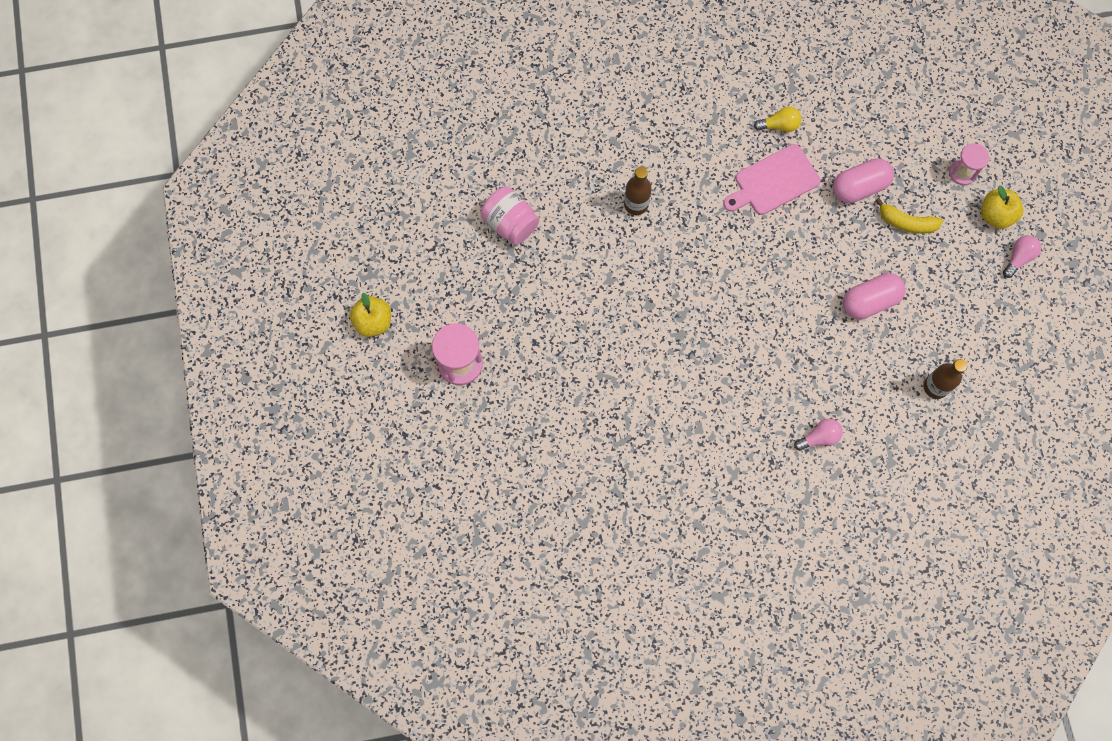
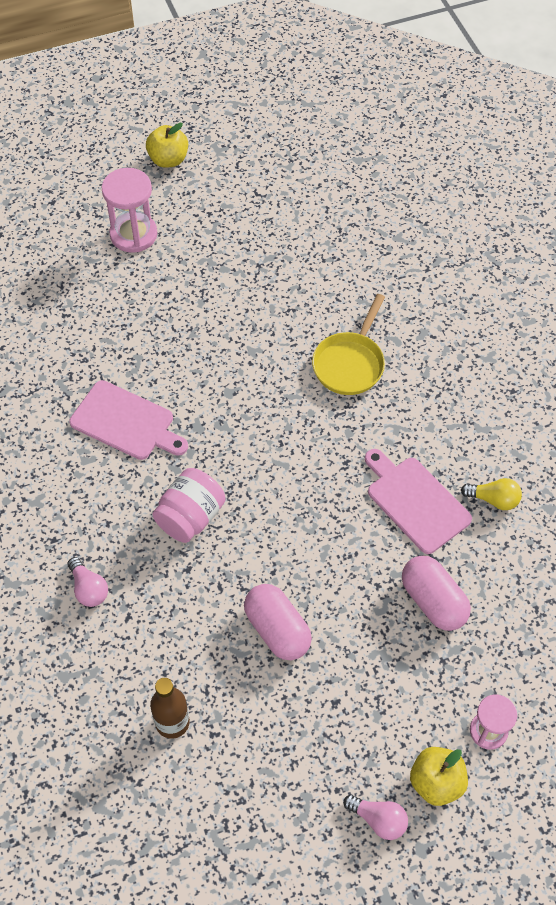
camera: 80 degrees right, 15 degrees down
pink jar [481,186,539,245] -> pink jar moved to [152,468,226,543]
brown bottle [624,167,652,215] -> yellow pan [312,294,385,395]
yellow light bulb [754,106,801,132] -> yellow light bulb turned 60 degrees counterclockwise [461,478,522,510]
yellow banana [875,198,943,234] -> none
none -> pink cutting board [69,380,188,460]

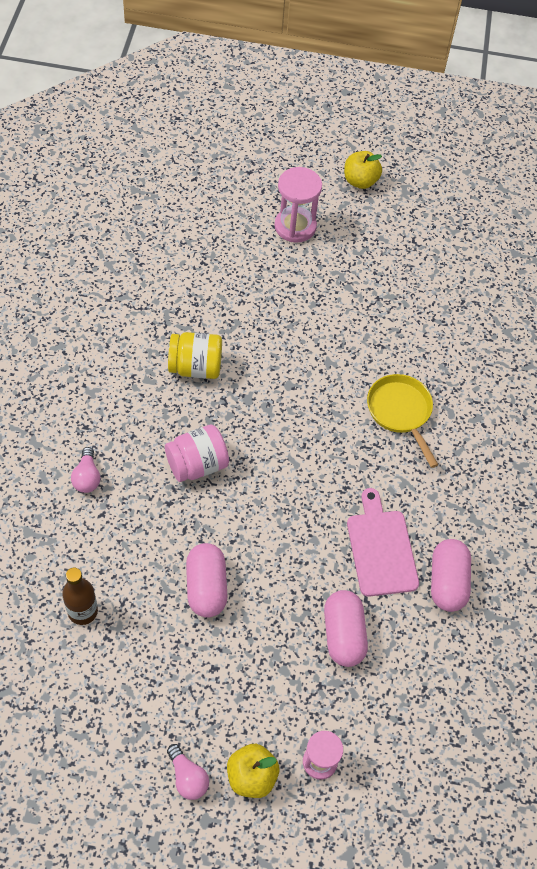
camera: 25 degrees right, 0 degrees up
pink cutting board [69,380,188,460] -> yellow jar [168,332,222,379]
yellow pan [312,294,385,395] -> yellow pan turned 105 degrees clockwise [367,374,438,468]
yellow light bulb [461,478,522,510] -> pink capsule [431,539,471,612]

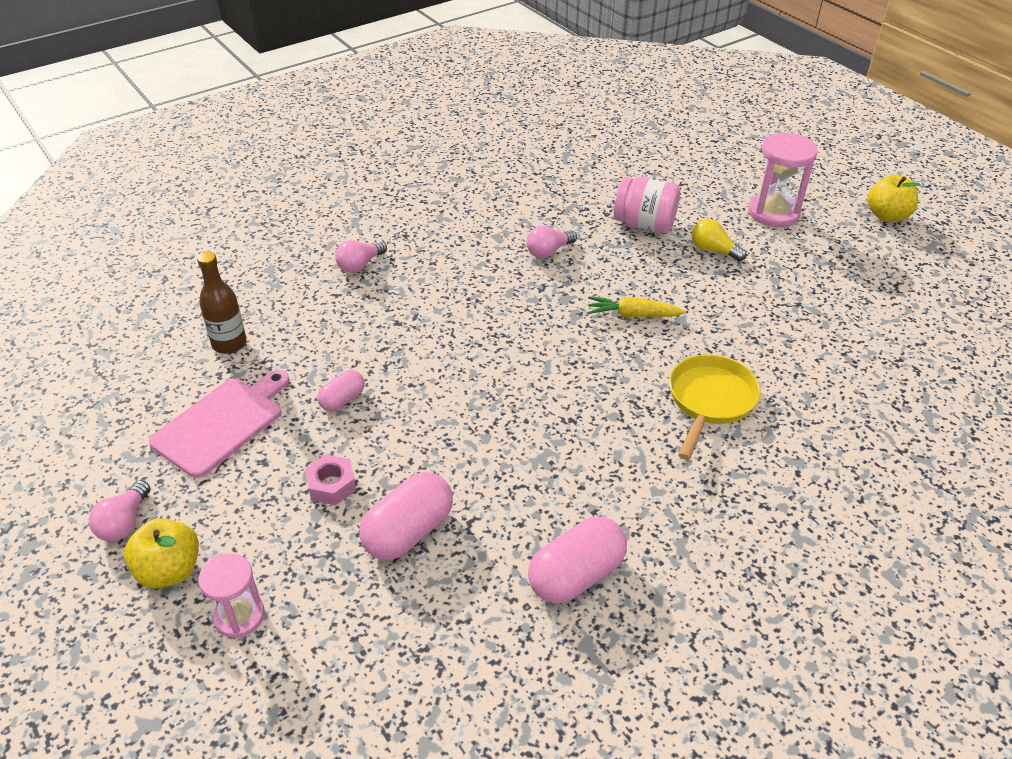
camera: 50 degrees right, 15 degrees down
pink jar [165,424,229,482] -> pink jar moved to [614,177,680,234]
yellow jar [168,332,222,379] -> pink light bulb [526,226,577,258]
pink capsule [186,543,228,618] -> pink capsule [317,370,365,411], size x0.57
pink cutting board [347,488,419,597] -> pink cutting board moved to [149,370,290,478]
none -> pink nut [305,454,356,505]
none -> yellow carrot [588,296,686,317]
none -> yellow light bulb [692,219,747,261]

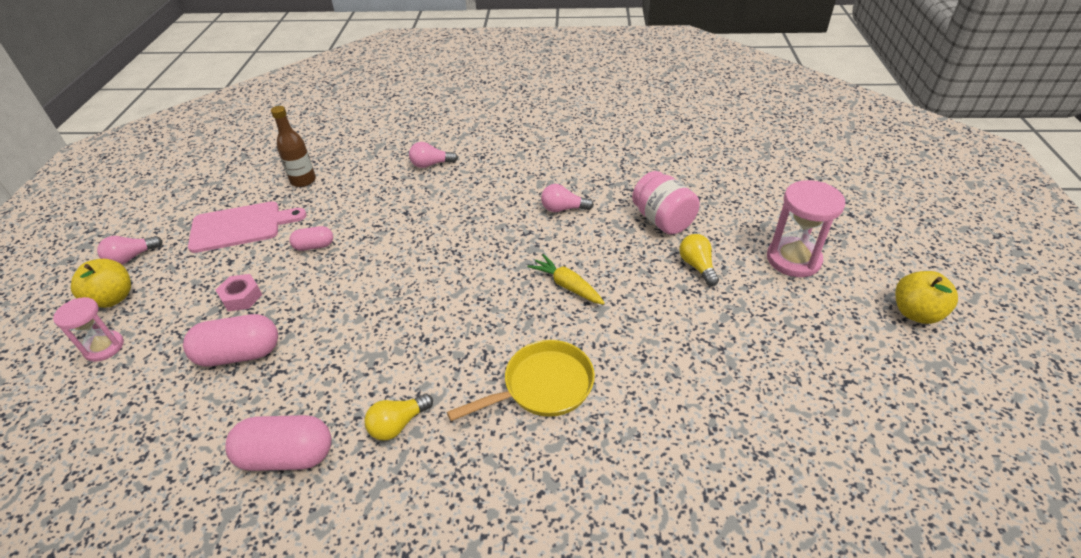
camera: 40 degrees right, 0 degrees up
none -> yellow light bulb [364,394,433,441]

